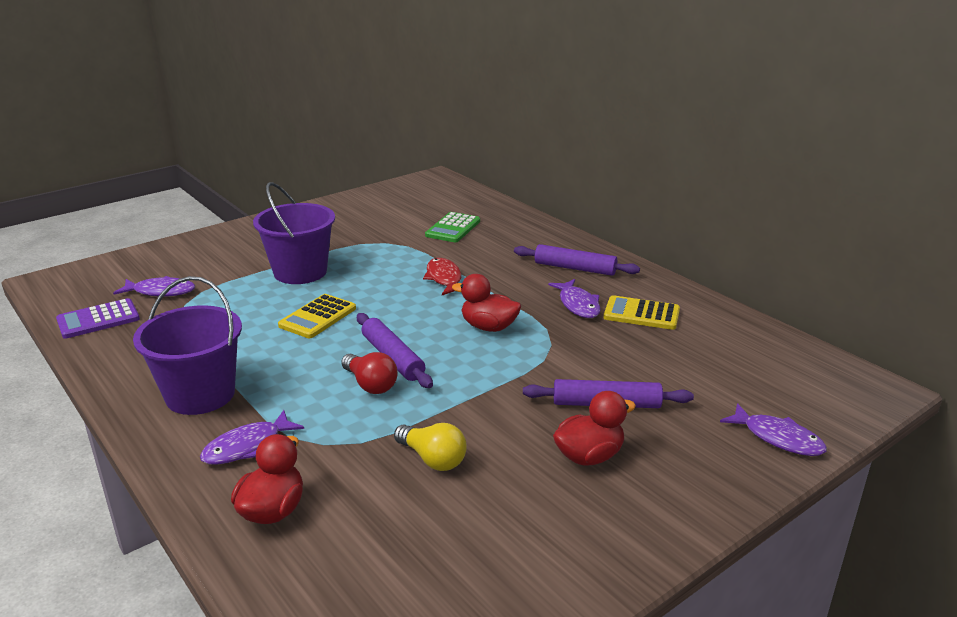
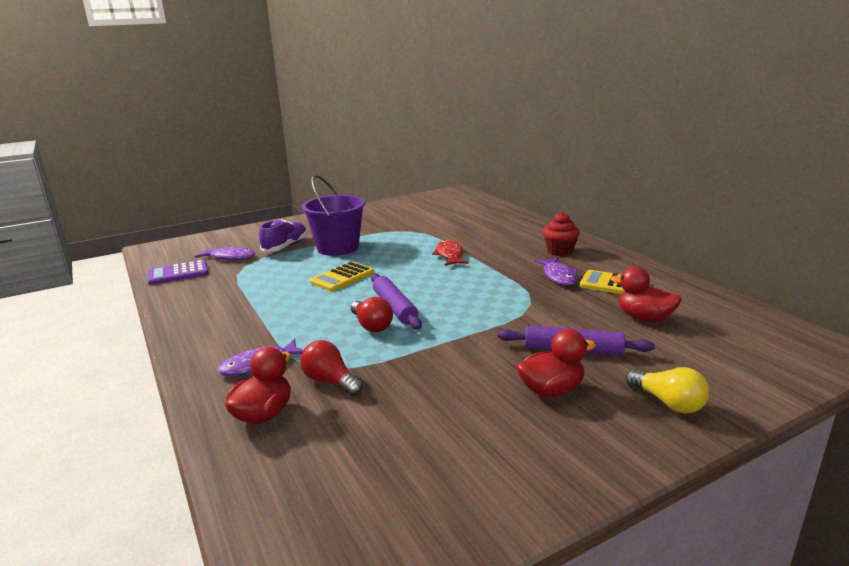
camera: 10 degrees right, 5 degrees down
purple bucket [133,276,242,415] -> none
yellow light bulb [394,423,467,471] -> yellow light bulb moved to [626,367,709,414]
green calculator [425,212,480,242] -> none
red duck [452,274,521,332] -> red duck moved to [610,266,682,322]
purple rolling pin [514,244,640,276] -> red cupcake [543,212,580,256]
purple fish [720,403,827,456] -> none
none -> purple shoe [259,219,307,252]
none -> red light bulb [300,340,363,396]

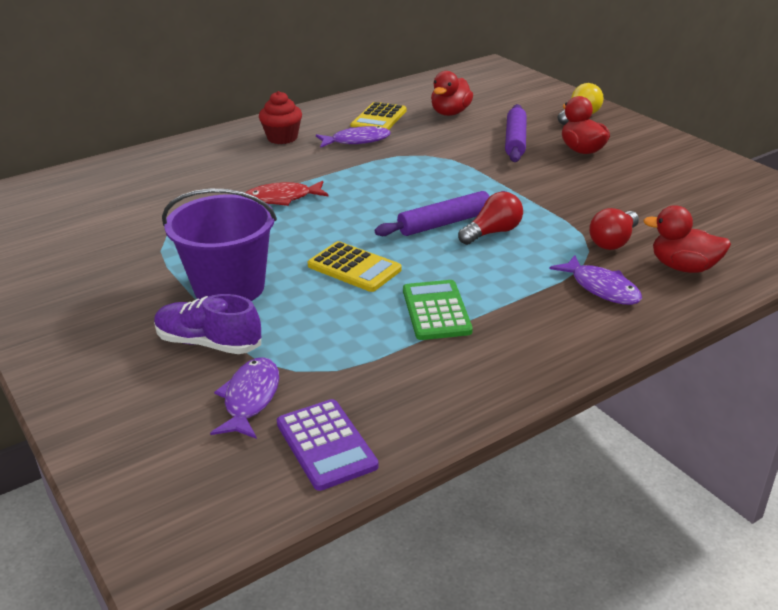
camera: 95 degrees left, 10 degrees up
none -> green calculator [403,280,473,340]

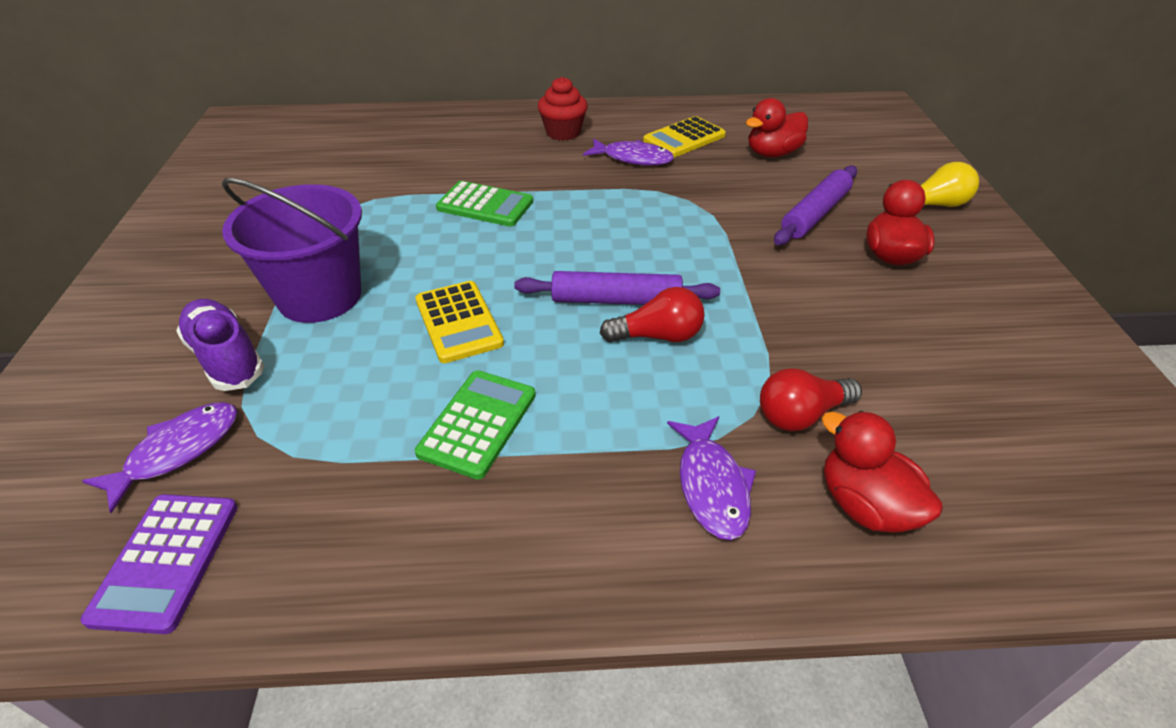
camera: 30 degrees right, 10 degrees up
red fish [245,181,329,206] -> green calculator [436,181,533,227]

